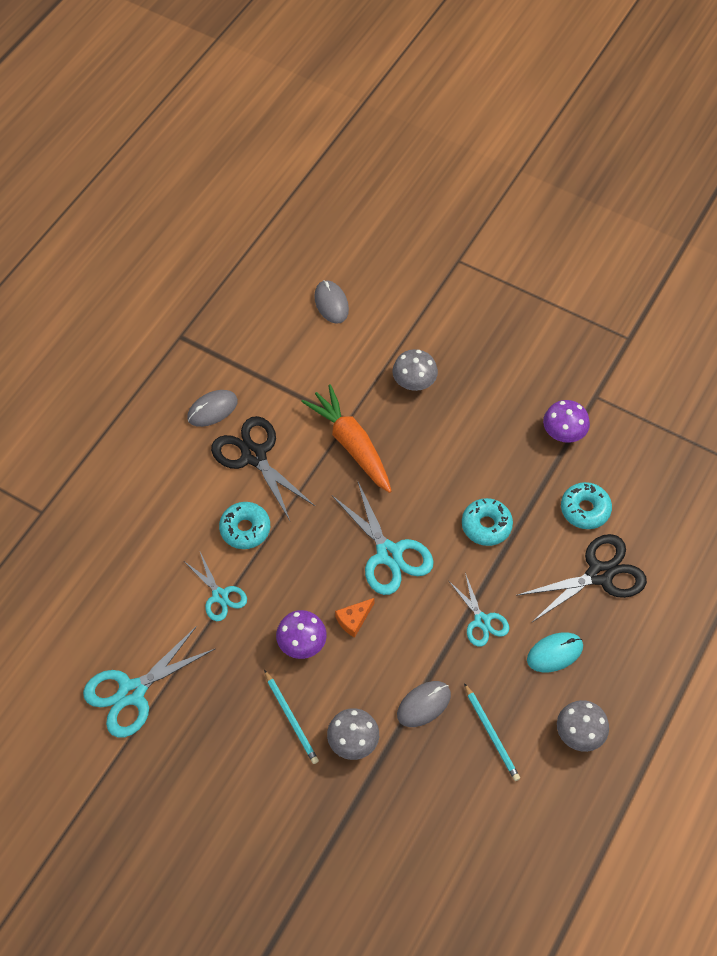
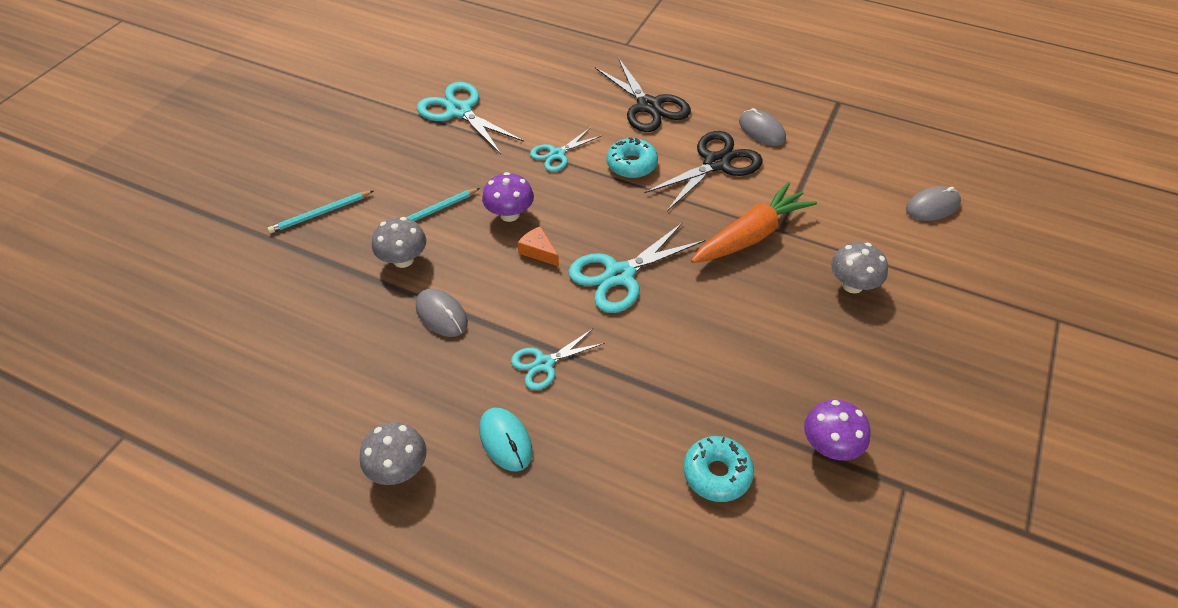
camera: 85 degrees right, 10 degrees down
turquoise donut [462,498,513,546] -> none
turquoise pencil [464,683,520,781] -> turquoise pencil moved to [267,191,373,233]
black scissors [516,534,647,622] -> black scissors moved to [595,58,691,132]

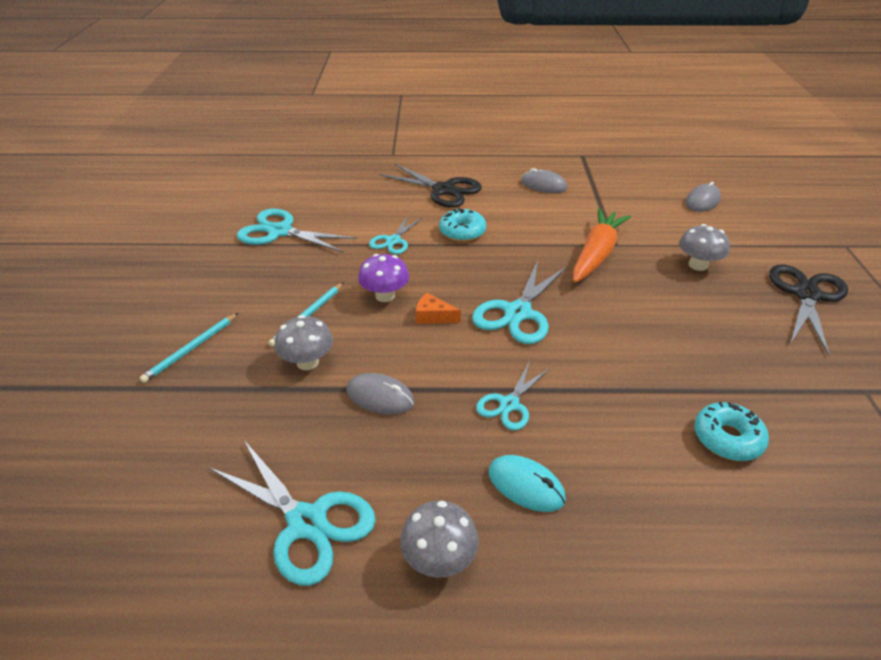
camera: 25 degrees left, 10 degrees down
black scissors [644,131,763,211] -> black scissors moved to [769,264,848,356]
purple mushroom [804,400,871,460] -> none
none -> turquoise scissors [208,439,376,586]

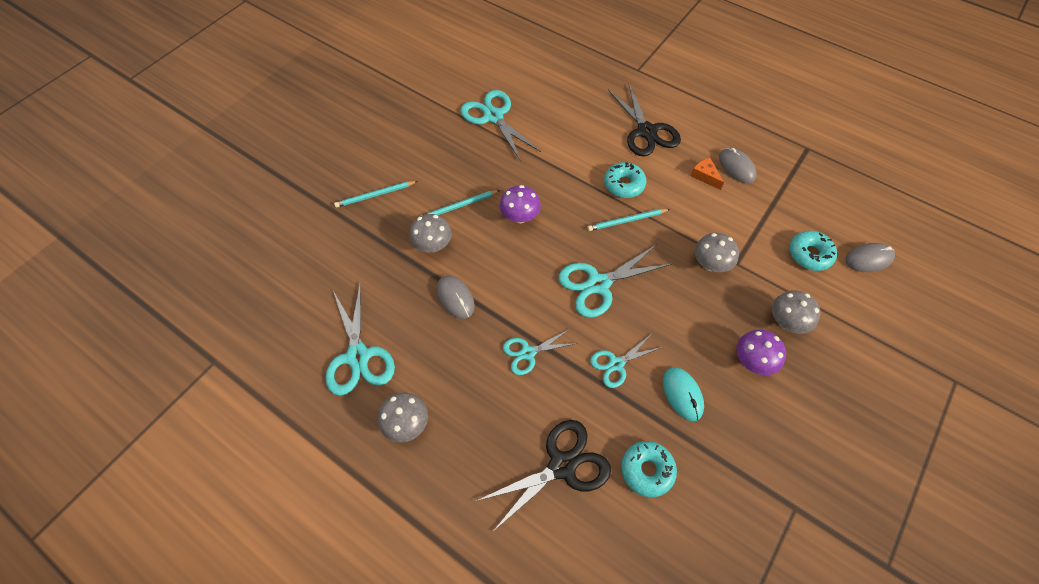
camera: 35 degrees right, 20 degrees up
turquoise scissors [369,215,422,254] -> turquoise scissors moved to [590,335,663,388]
orange cheese [416,293,461,324] -> orange cheese moved to [691,158,724,190]
turquoise mouse [488,455,566,512] -> turquoise mouse moved to [663,367,704,421]
orange carrot [573,208,631,283] -> grey mushroom [694,233,739,272]
black scissors [769,264,848,356] -> black scissors moved to [476,420,611,531]
none -> turquoise pencil [588,209,670,231]
none -> purple mushroom [737,330,786,375]
none -> turquoise donut [789,231,837,271]

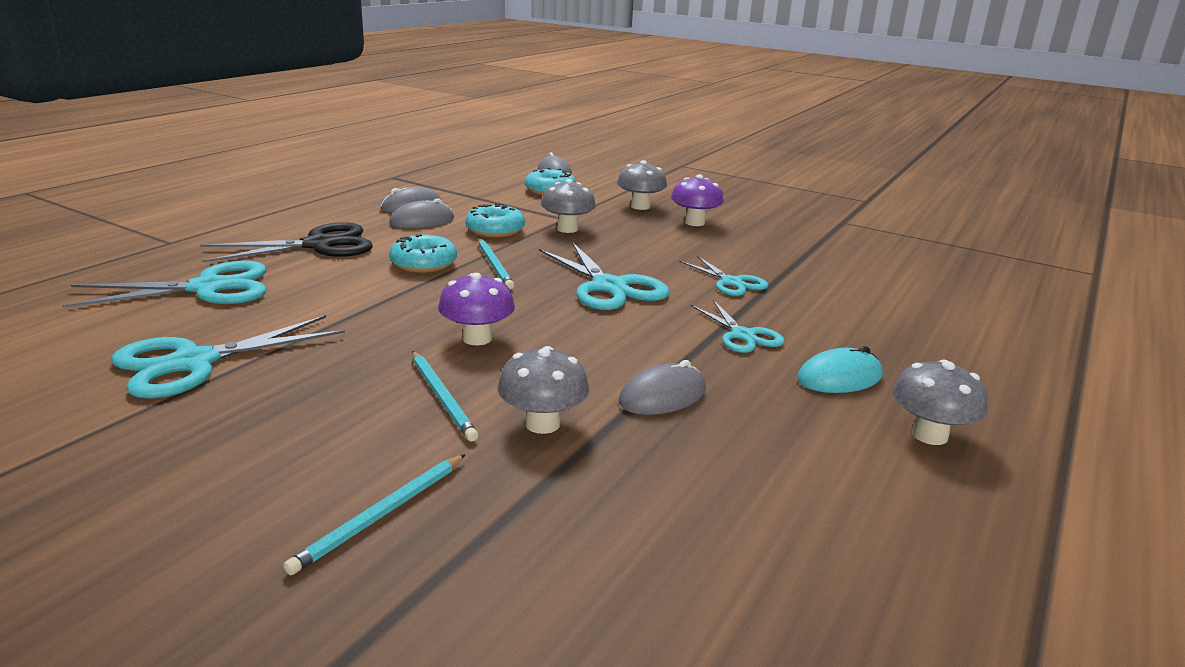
camera: 95 degrees left, 35 degrees down
turquoise scissors [326,283,395,396] -> turquoise scissors moved to [62,261,266,307]
turquoise pencil [334,181,418,208] -> turquoise pencil turned 60 degrees clockwise [283,454,466,575]
black scissors [476,420,611,531] -> none
turquoise donut [621,441,677,497] -> turquoise donut moved to [465,203,525,238]
turquoise mouse [663,367,704,421] -> turquoise mouse moved to [798,346,883,393]
orange cheese [691,158,724,190] -> grey mouse [389,198,454,228]

